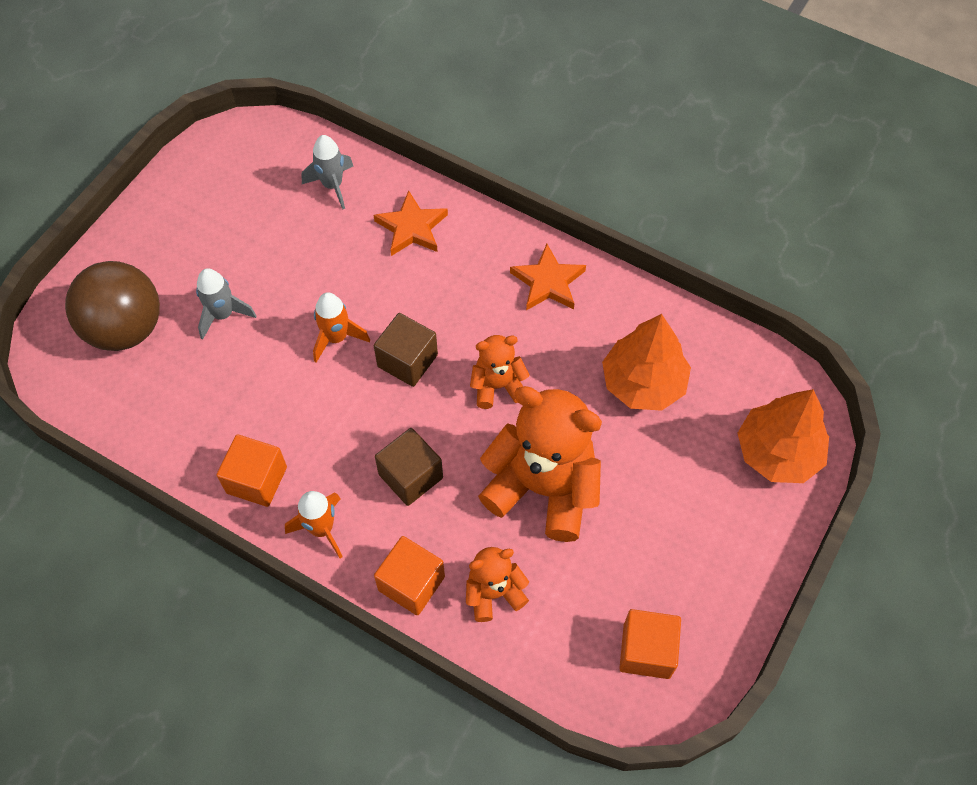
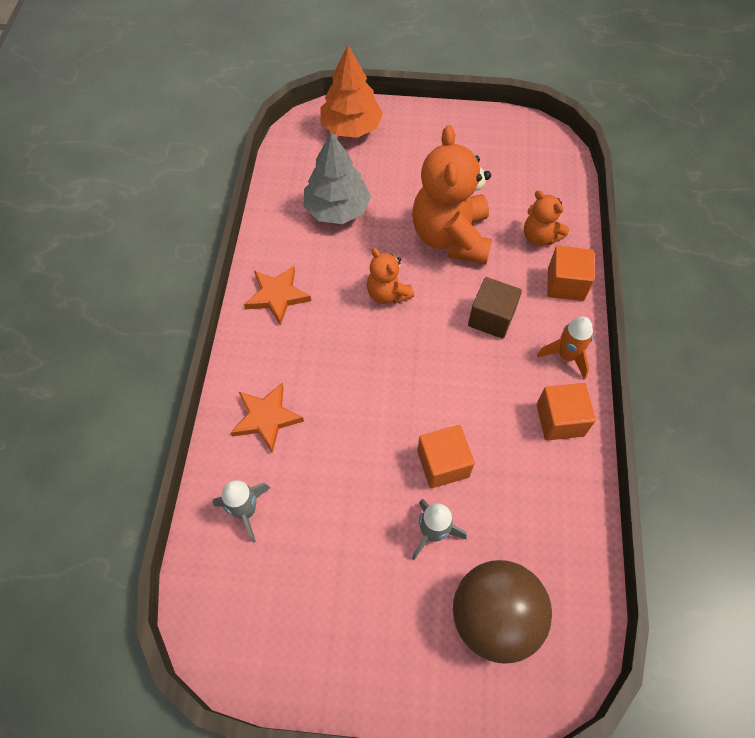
camera: 115 degrees left, 0 degrees up
orange rocket [313,292,370,363] -> none
brown cube [374,313,438,387] -> none
orange tree [602,314,691,411] -> grey tree [303,132,371,224]
orange cube [619,609,681,679] -> orange cube moved to [417,425,475,488]

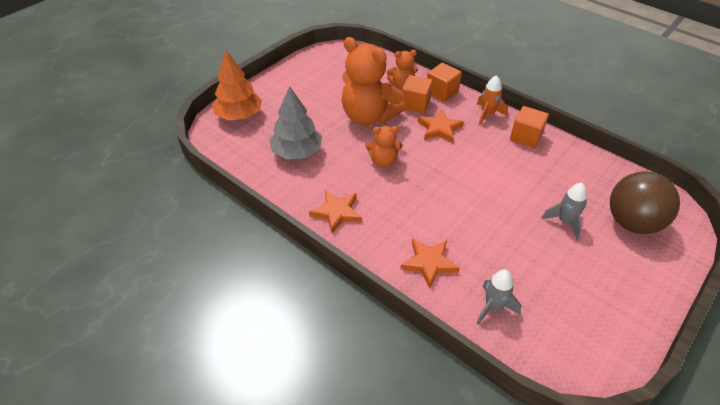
camera: 55 degrees left, 15 degrees down
orange cube [417,425,475,488] -> orange cube moved to [402,75,433,113]
brown cube [468,277,522,339] -> orange star [418,109,464,143]

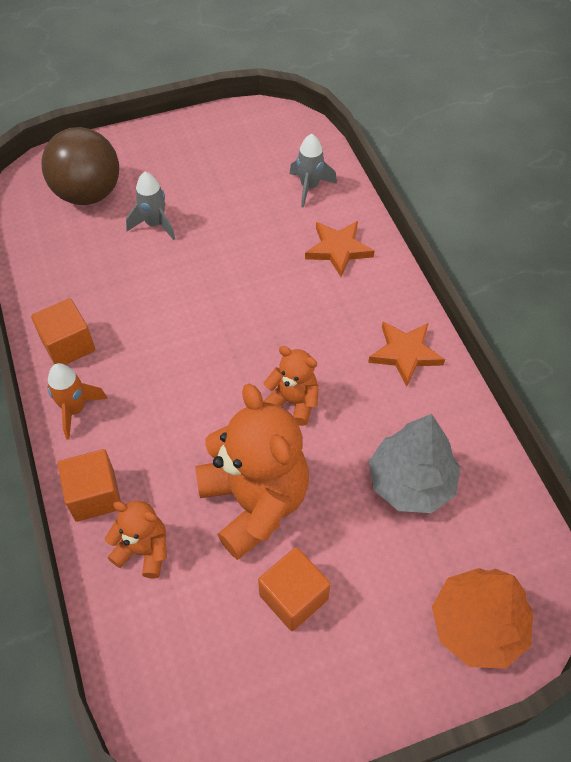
camera: 150 degrees left, 10 degrees up
orange cube [402,75,433,113] -> orange cube moved to [258,547,331,631]
orange star [418,109,464,143] -> none

